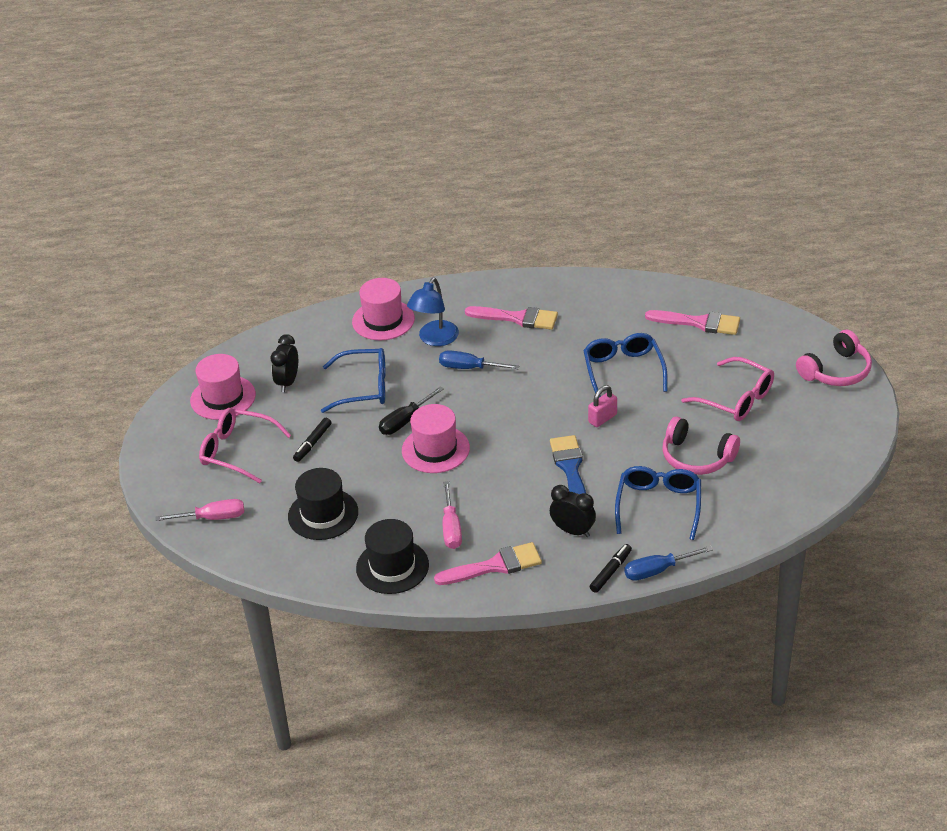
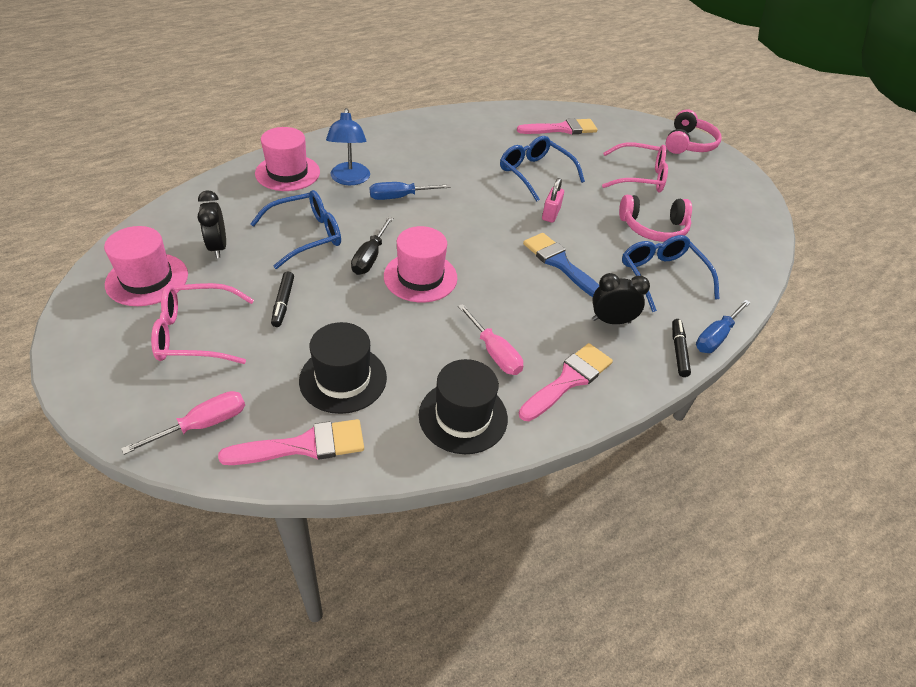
camera: 35 degrees left, 5 degrees up
pink brush [465,306,558,330] -> pink brush moved to [218,419,364,465]

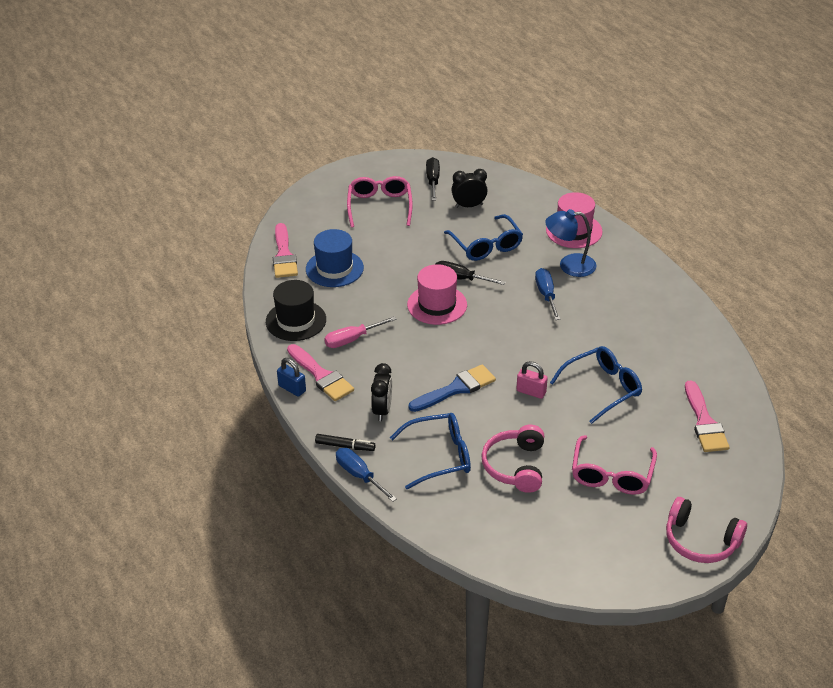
camera: 100 degrees right, 5 degrees down
pink hat [104,226,188,306] -> black screwdriver [426,157,440,201]
pink screwdriver [121,391,245,455] -> none
black marker [271,272,294,327] -> none
black hat [299,322,387,414] -> blue hat [306,229,364,287]
none -> blue padlock [277,358,306,397]

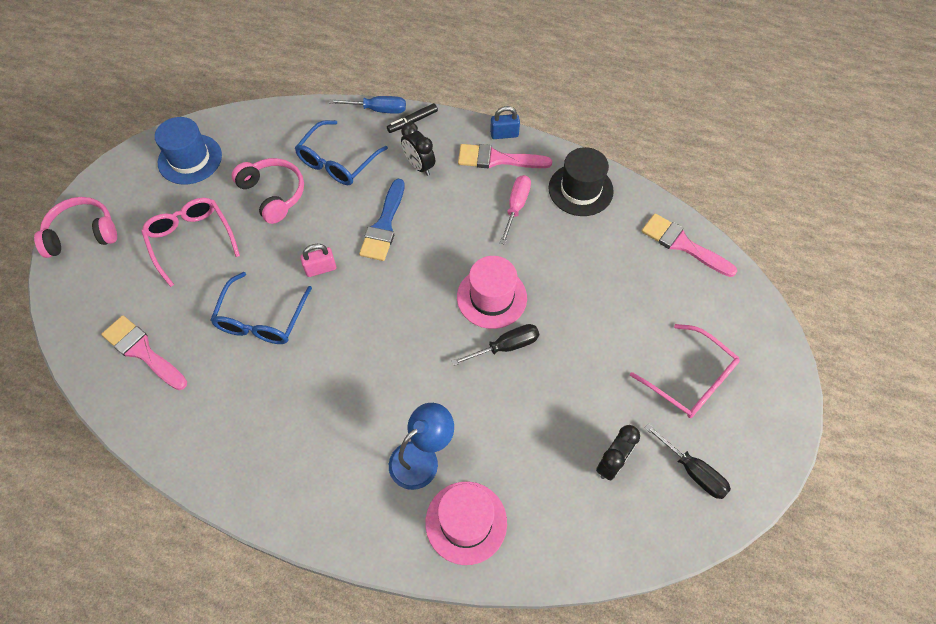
camera: 135 degrees right, 20 degrees up
blue hat [306,229,364,287] -> blue hat moved to [155,117,222,185]
blue glasses [444,214,523,261] -> none
blue screwdriver [535,268,560,320] -> none

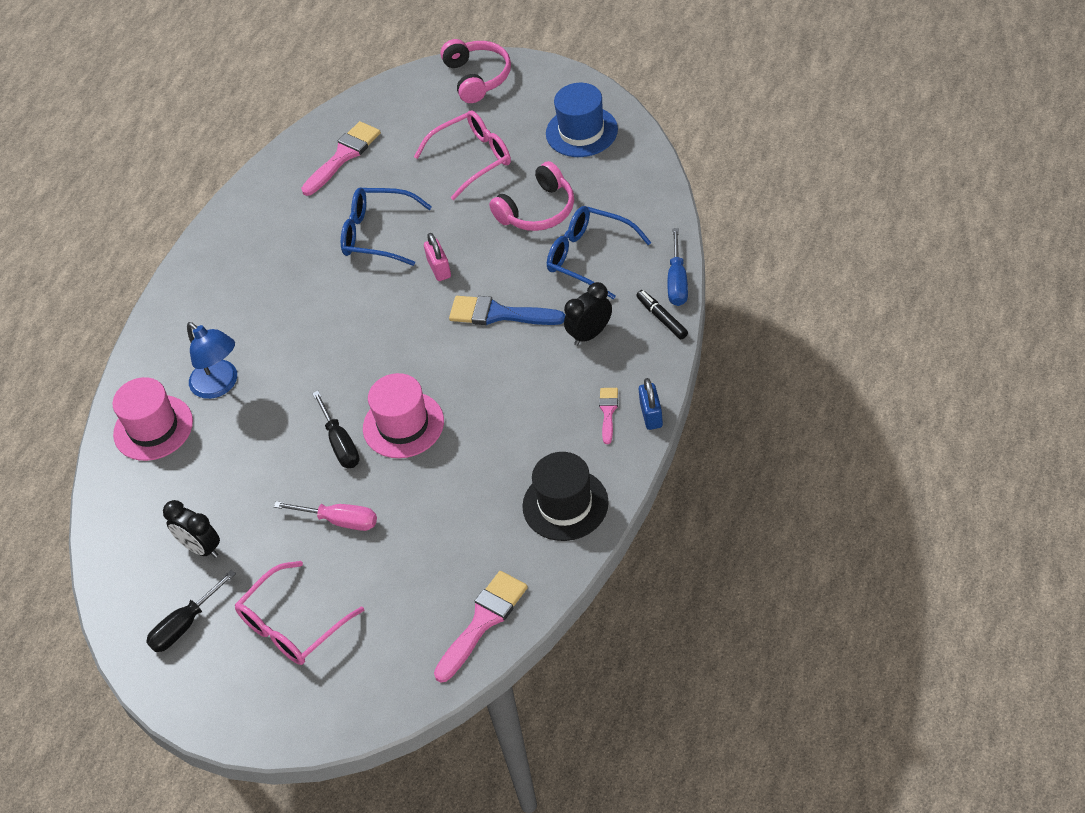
camera: 95 degrees right, 10 degrees down
pink brush [458,144,552,168] -> pink brush [599,388,618,444], size x0.56
pink screwdriver [500,175,531,245] -> pink screwdriver moved to [274,501,377,531]

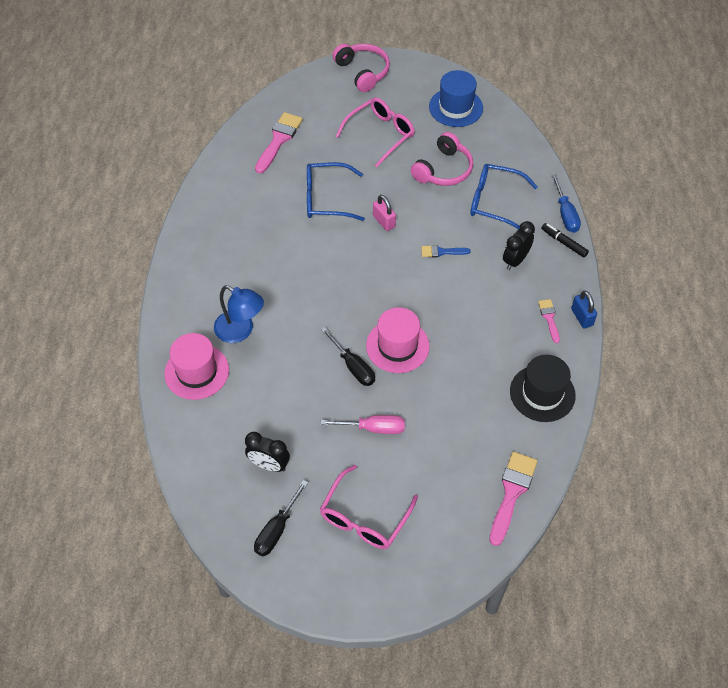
camera: 20 degrees left, 5 degrees up
blue brush [449,296,565,325] -> blue brush [421,245,471,257], size x0.56

